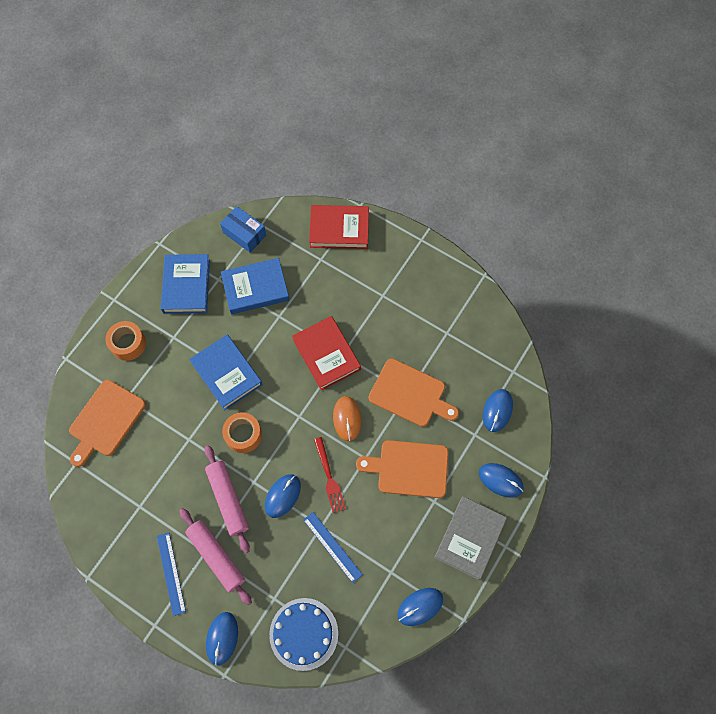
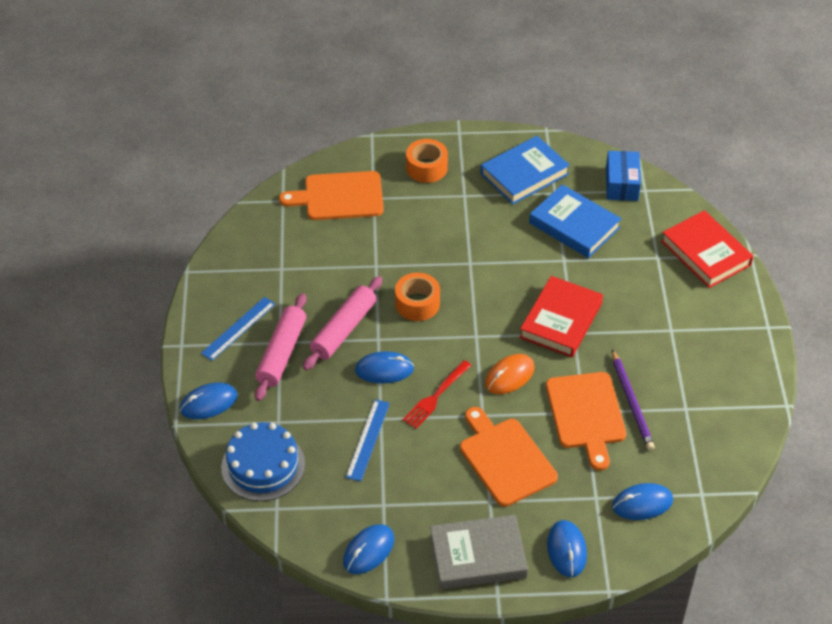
camera: 55 degrees right, 20 degrees down
blue book [189,334,263,410] -> none
blue mouse [398,588,443,626] -> blue mouse turned 75 degrees counterclockwise [343,524,394,574]
none -> purple pencil [612,349,655,451]

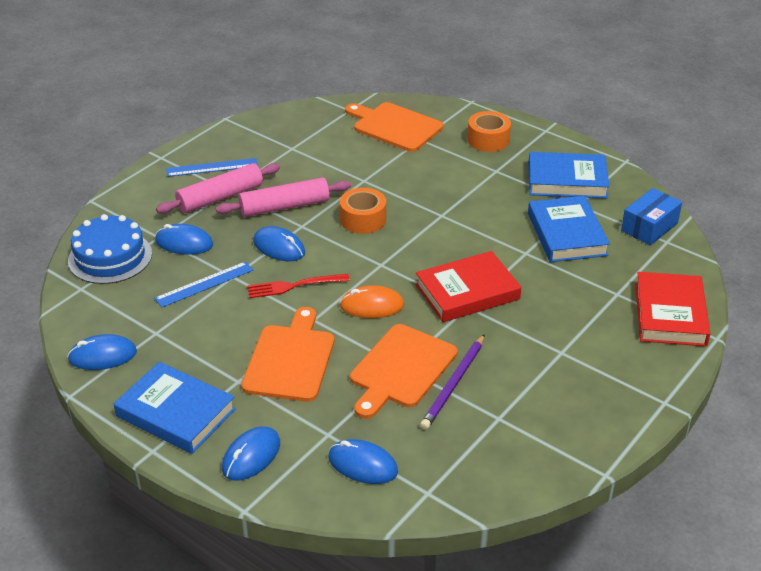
camera: 40 degrees right, 10 degrees down
blue mouse [180,383,238,419] -> blue mouse moved to [155,224,213,255]
grey book [430,515,528,589] -> blue book [114,362,236,454]

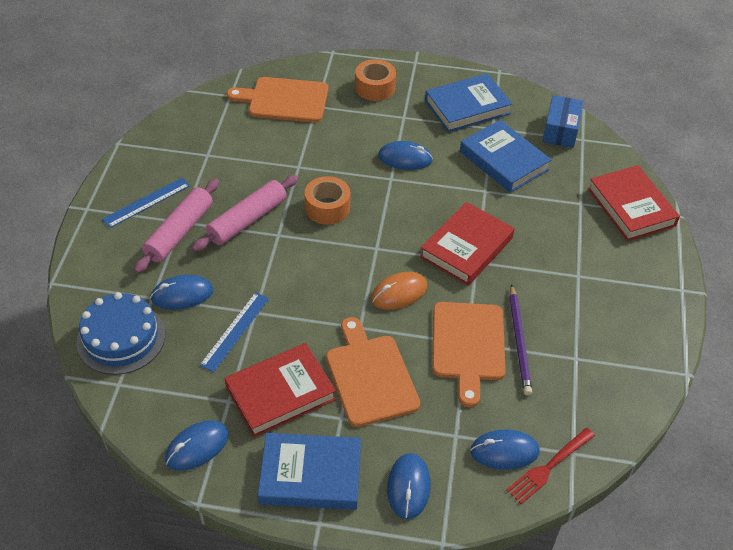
camera: 30 degrees left, 10 degrees up
red fork [247,274,350,298] -> red fork moved to [506,428,595,504]
blue mouse [253,226,305,261] -> blue mouse moved to [378,141,433,170]
none -> red book [224,343,336,437]

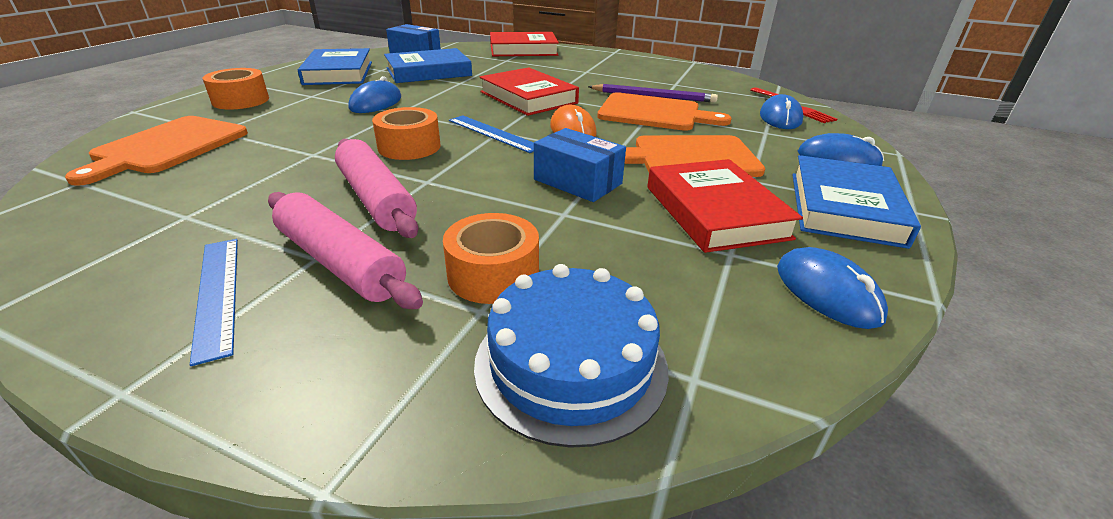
camera: 75 degrees left, 15 degrees down
blue mouse [150,275,213,310] -> orange tape [443,213,539,304]
blue ruler [199,292,269,372] -> blue ruler moved to [449,115,534,153]
none -> blue box [534,128,626,202]

